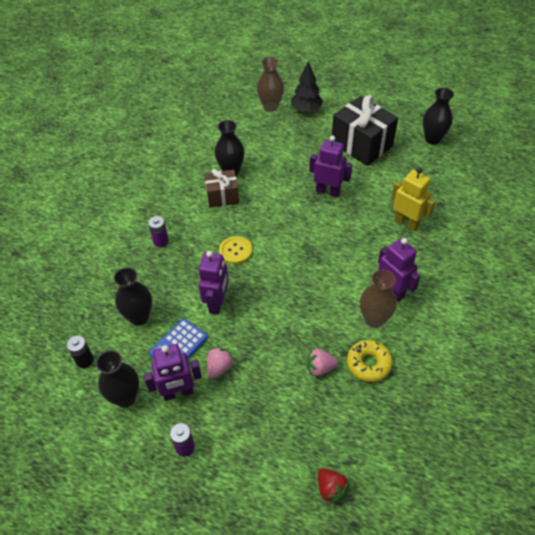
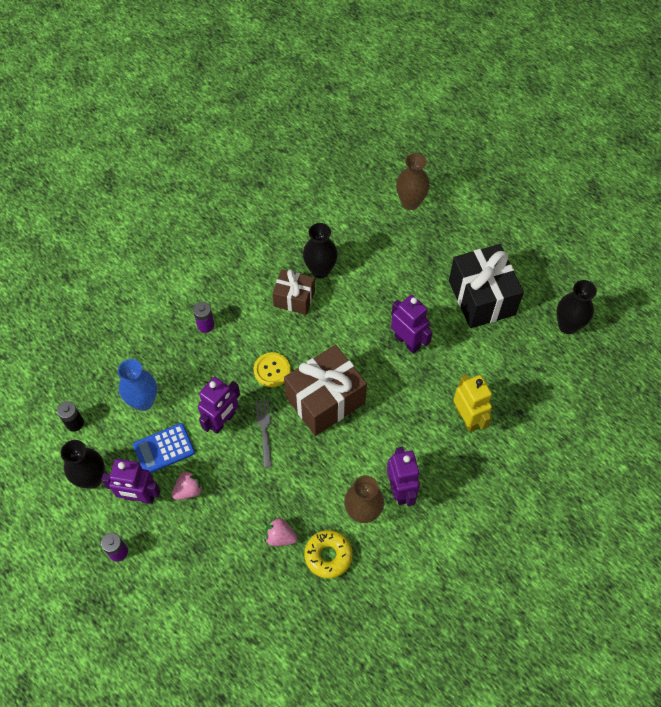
camera: 25 degrees right, 10 degrees up
black vase [114,267,152,326] -> blue vase [118,359,157,411]
black tree [291,61,323,112] -> none
red strawberry [318,468,350,504] -> none
none -> grey fork [256,399,272,468]
none -> brown gift [284,345,367,436]

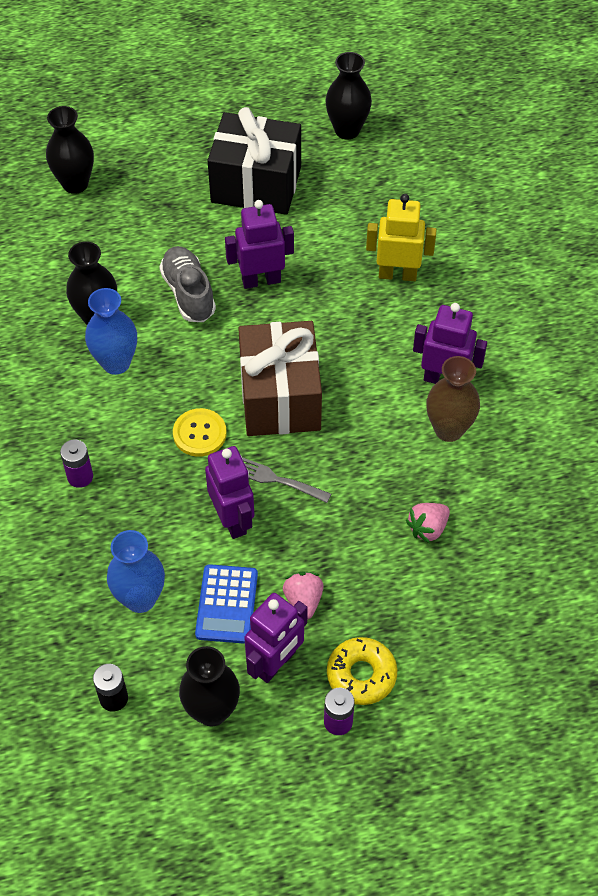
camera: 60 degrees left, 5 degrees down
brown gift [272,269,315,315] -> blue vase [85,288,137,375]
yellow donut [304,530,353,578] -> yellow donut moved to [327,637,398,705]
brown vase [396,153,430,210] -> black vase [46,106,94,194]
none -> grey shoe [159,246,216,322]

